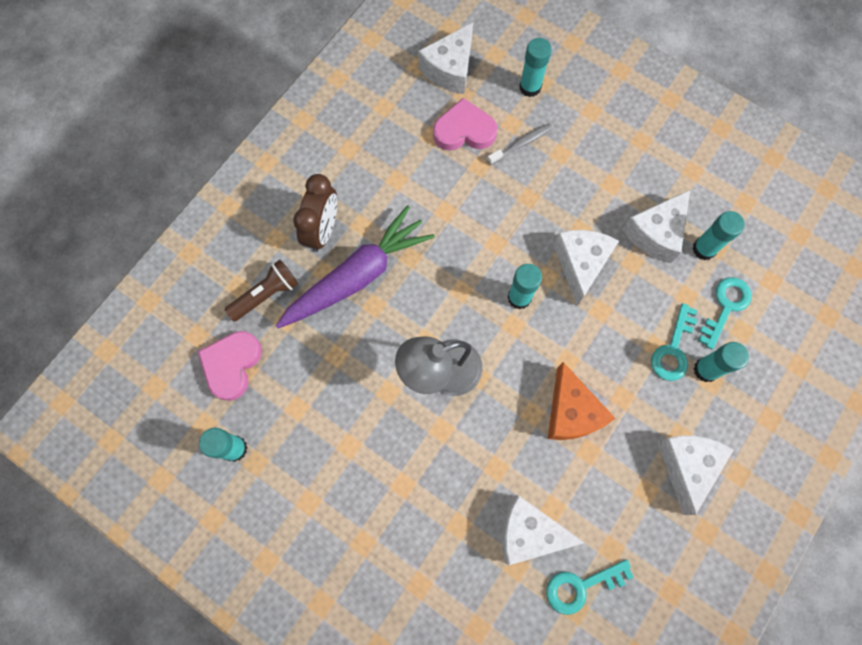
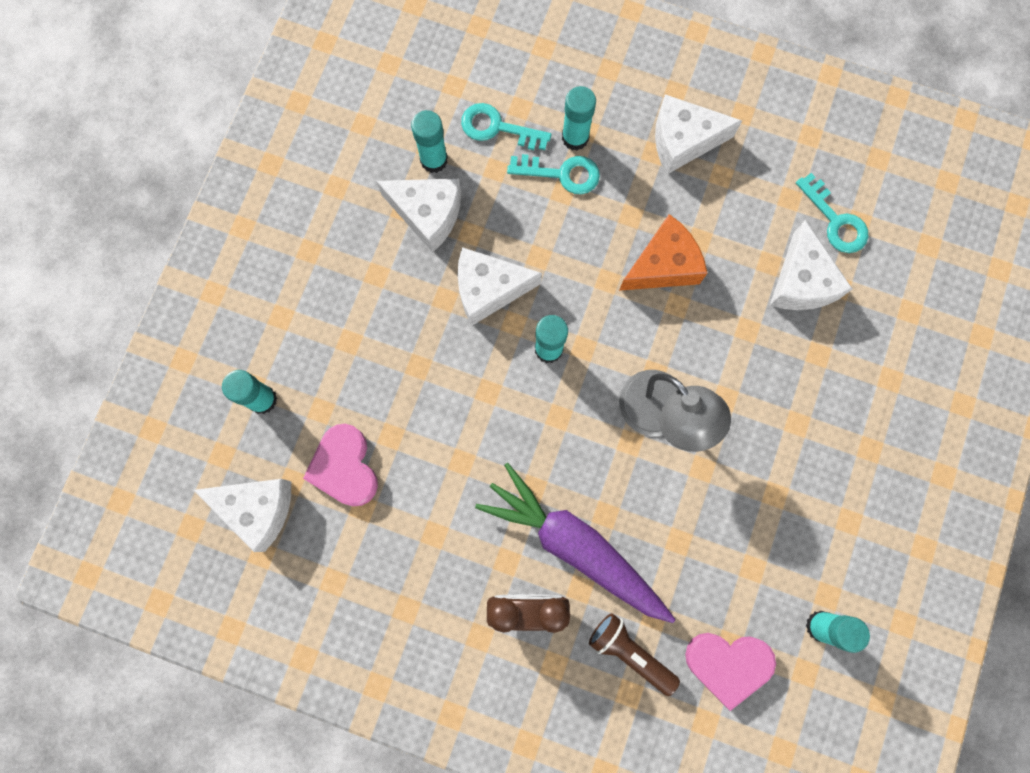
camera: 105 degrees left, 5 degrees up
grey toothbrush [487,123,553,165] -> none

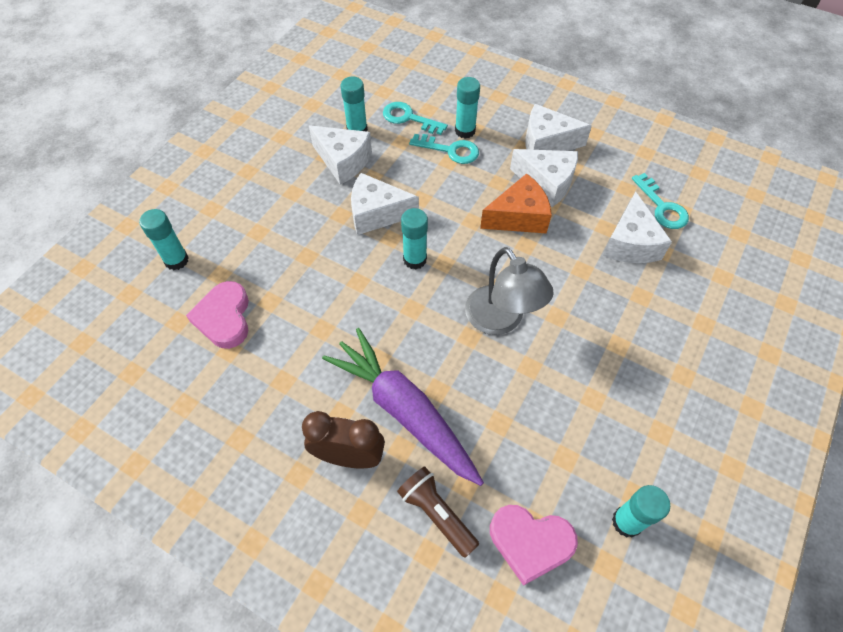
camera: 10 degrees right, 20 degrees down
white cheese [194,479,291,552] -> white cheese moved to [510,149,578,207]

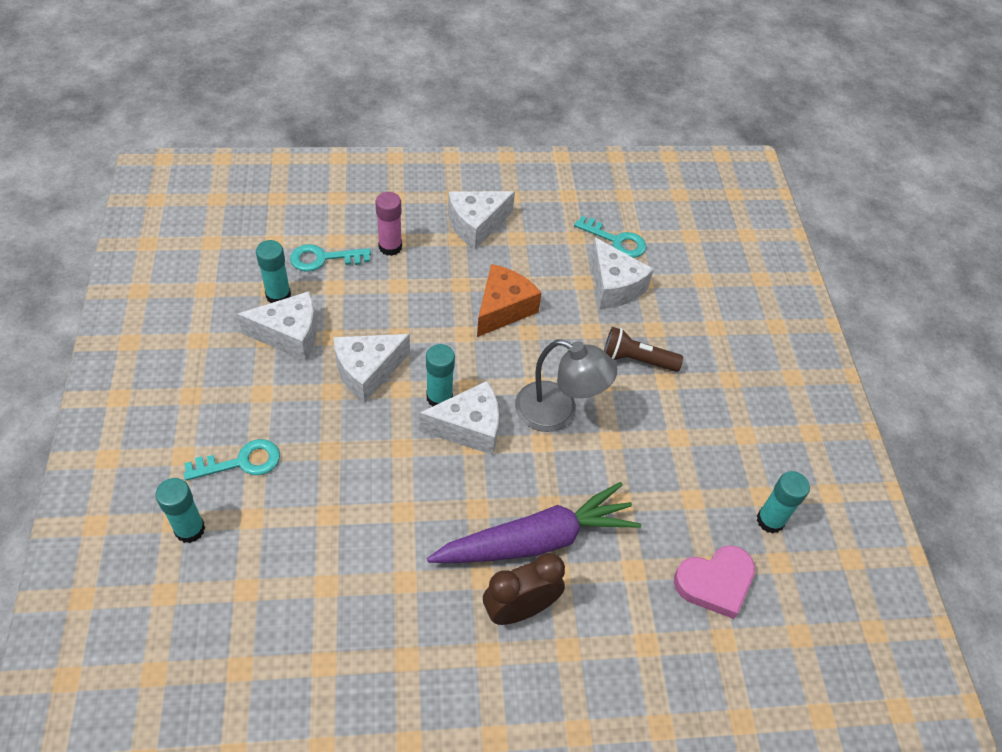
camera: 40 degrees left, 5 degrees down
pink heart [186,281,249,349] -> none
purple carrot [322,328,484,486] -> purple carrot turned 150 degrees clockwise [427,482,641,563]
brown flashlight [397,466,479,558] -> brown flashlight moved to [604,327,683,372]
turquoise key [409,134,479,164] -> turquoise key moved to [184,439,280,481]
turquoise glue stick [455,77,480,139] -> pink glue stick [375,192,402,256]
white cheese [510,149,578,207] -> white cheese moved to [419,381,499,455]

